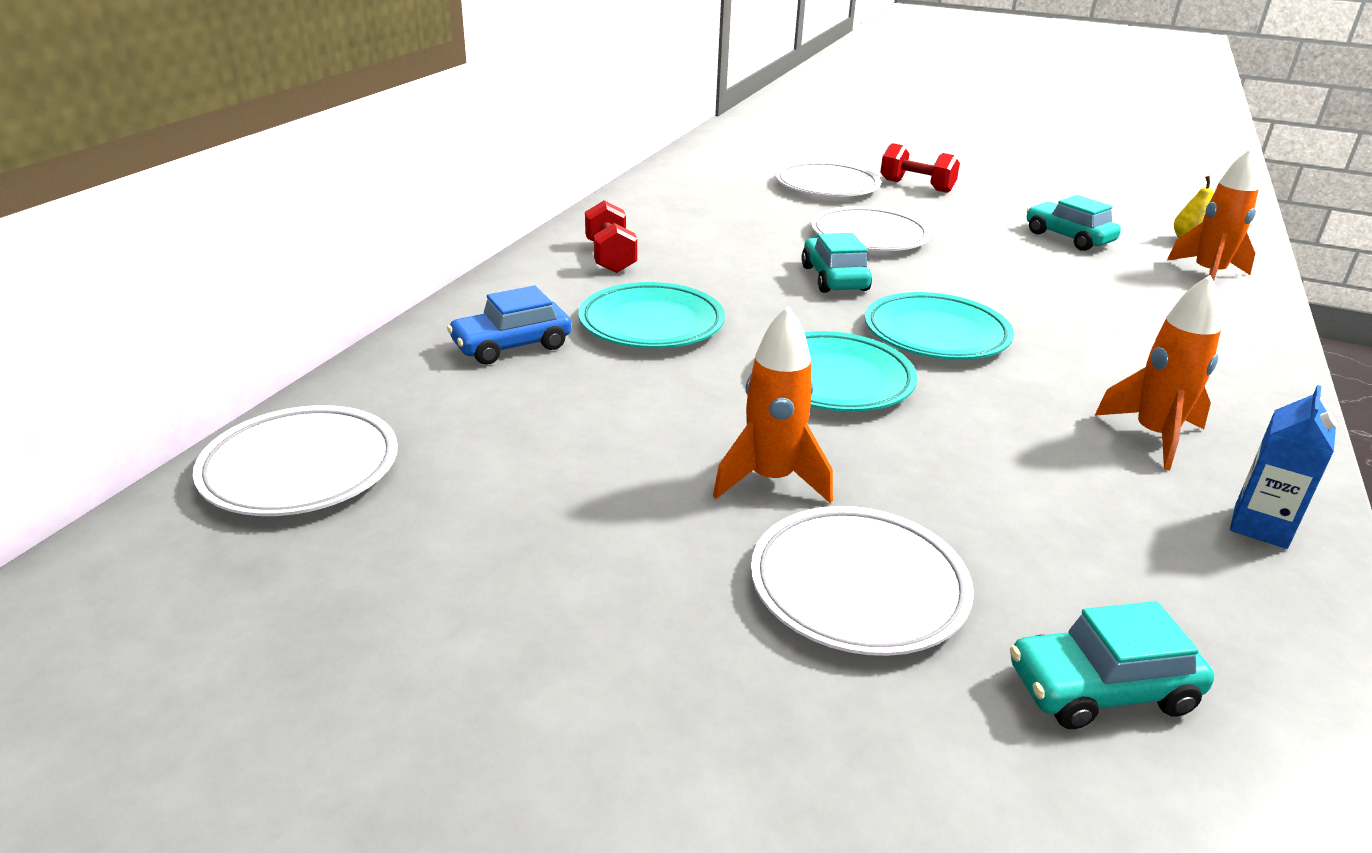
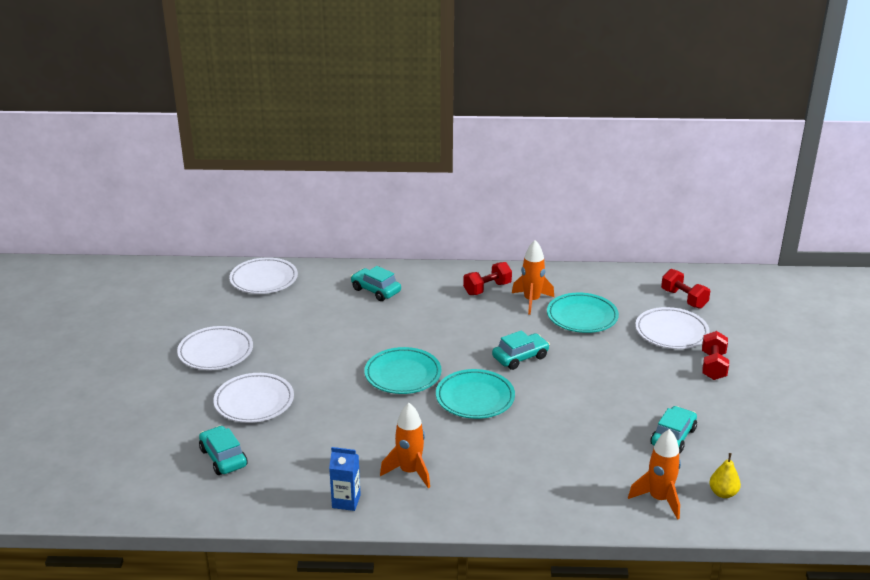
camera: 70 degrees right, 0 degrees up
blue car [447,286,571,364] -> turquoise car [351,266,401,301]
turquoise plate [578,282,725,348] -> turquoise plate moved to [547,293,619,333]
orange rocket [713,306,833,504] -> orange rocket moved to [512,240,554,315]
white plate [811,206,931,251] -> white plate moved to [177,326,253,370]
none -> red dumbbell [661,269,710,309]

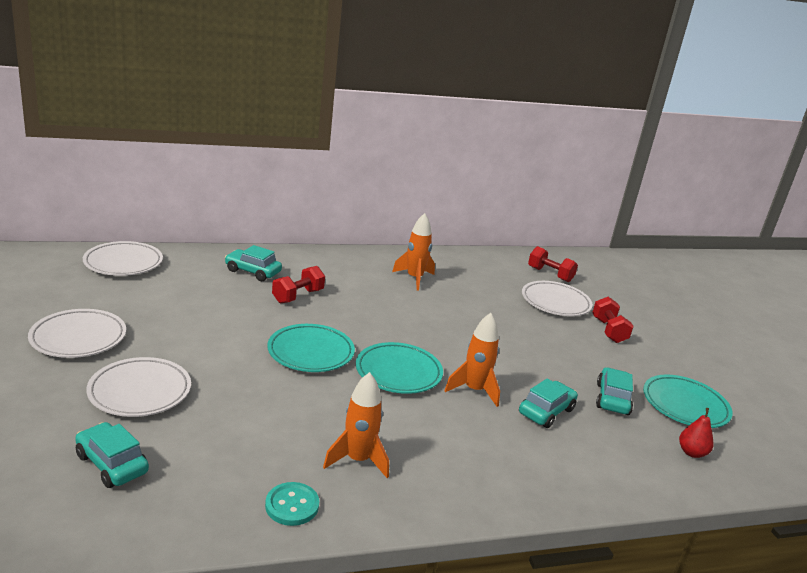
camera: 20 degrees left, 5 degrees down
blue carton [329,447,361,511] -> turquoise button [265,482,319,526]
red dumbbell [463,262,512,295] -> red dumbbell moved to [272,266,325,303]
turquoise car [492,330,550,370] -> turquoise car moved to [519,379,578,428]
turquoise plate [547,293,619,333] -> turquoise plate moved to [643,374,733,428]
orange rocket [628,429,681,520] -> orange rocket moved to [444,313,500,407]
yellow pear [709,453,741,498] -> red pear [679,408,714,458]

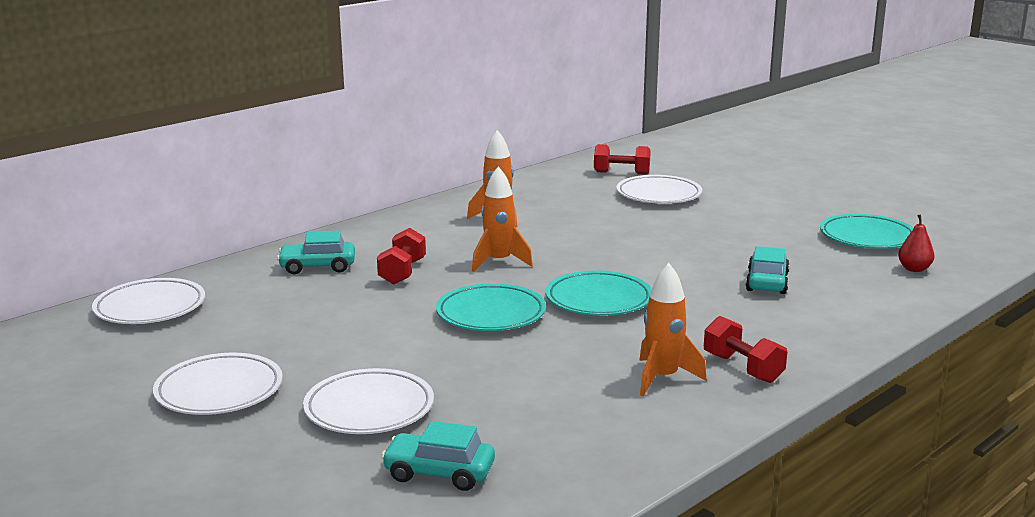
camera: 25 degrees left, 5 degrees down
turquoise button [265,482,319,526] -> none
orange rocket [444,313,500,407] -> orange rocket moved to [472,166,533,272]
red dumbbell [592,297,633,343] -> red dumbbell moved to [704,316,787,383]
turquoise car [596,367,633,415] -> none

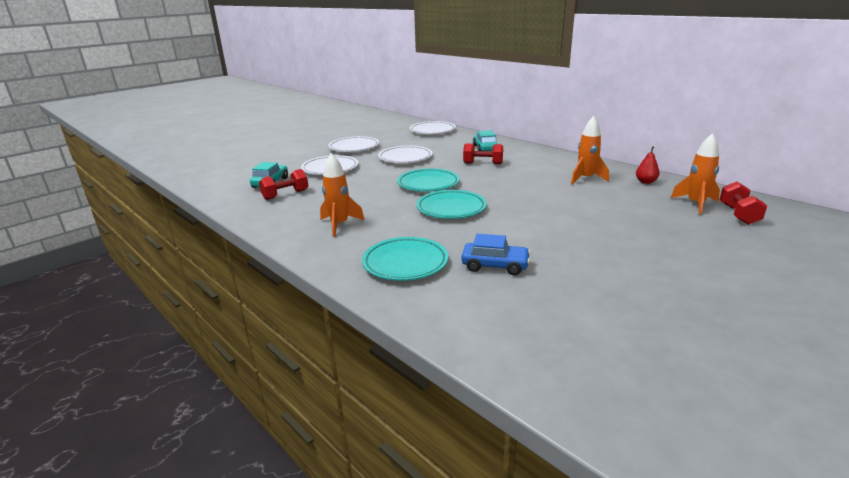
camera: 90 degrees right, 5 degrees up
orange rocket [472,166,533,272] -> orange rocket moved to [671,133,720,215]
white plate [616,175,702,204] -> white plate moved to [378,146,433,163]
red dumbbell [704,316,787,383] -> red dumbbell moved to [259,169,308,200]
turquoise car [745,246,790,294] -> blue car [461,234,531,276]
turquoise plate [820,214,913,249] -> turquoise plate moved to [362,237,448,281]
red pear [898,214,935,272] -> red pear moved to [636,146,660,184]

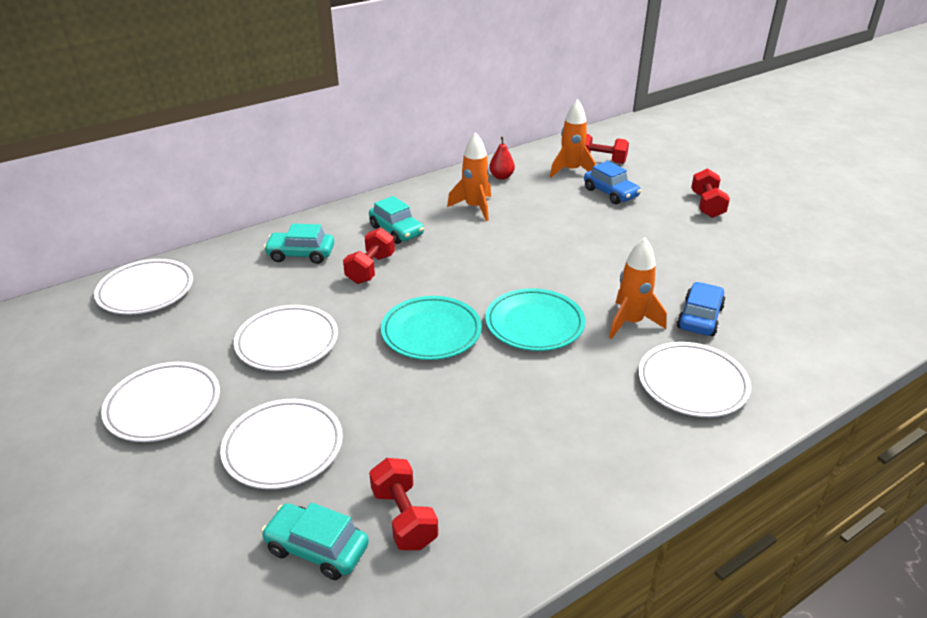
camera: 80 degrees left, 10 degrees up
orange rocket [320,153,364,237] -> orange rocket moved to [609,238,667,339]
turquoise plate [362,237,448,281] -> white plate [638,342,751,417]
none -> turquoise car [369,196,424,244]
none -> blue car [584,161,641,204]
none -> red dumbbell [691,168,730,218]

